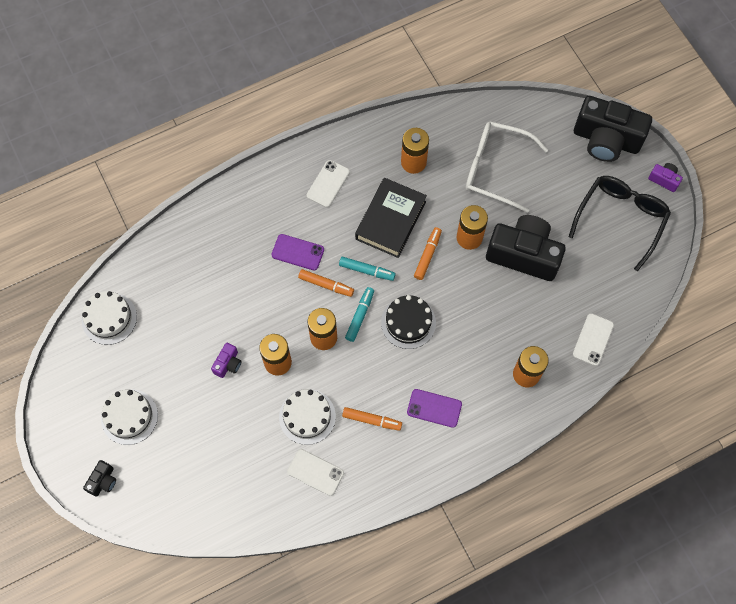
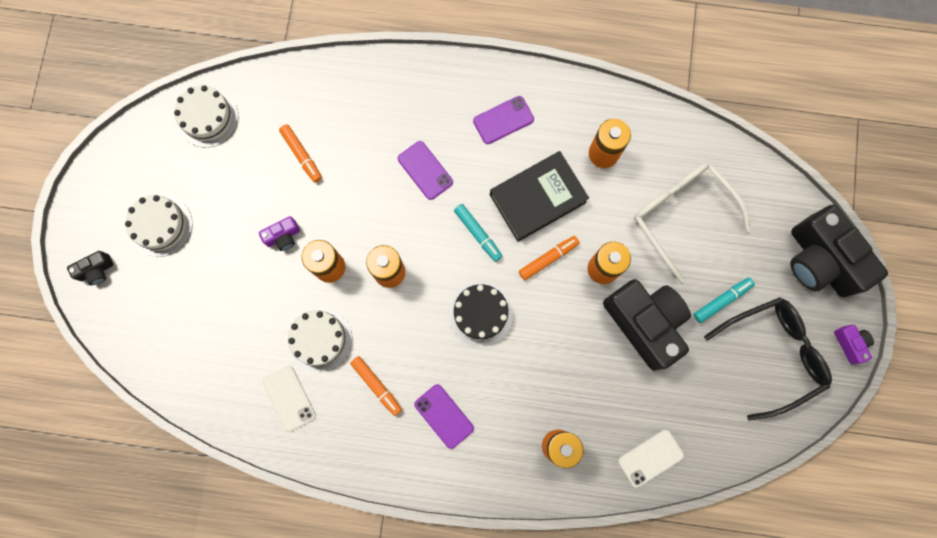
camera: 35 degrees right, 10 degrees up
orange marker [298,269,354,297] -> orange marker moved to [279,124,322,183]
white phone [307,160,350,208] -> purple phone [473,96,534,144]
turquoise marker [345,287,374,342] -> turquoise marker moved to [694,278,755,323]

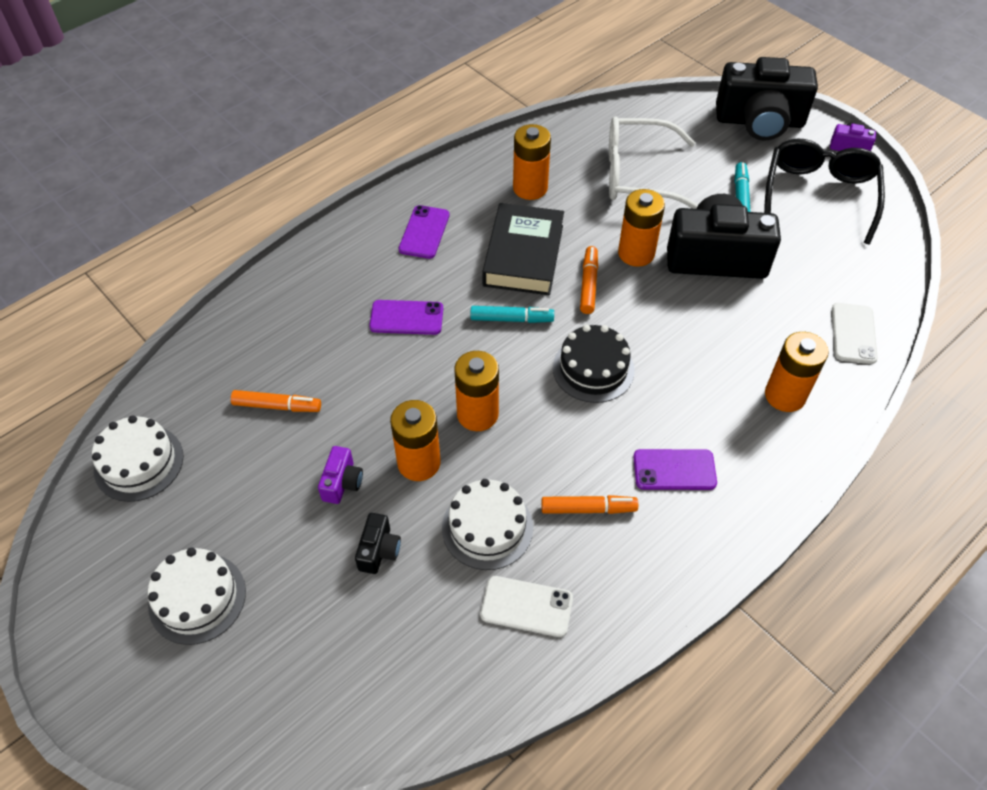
camera: 50 degrees left, 25 degrees down
black camera [67,251,113,285] -> black camera moved to [355,513,401,574]

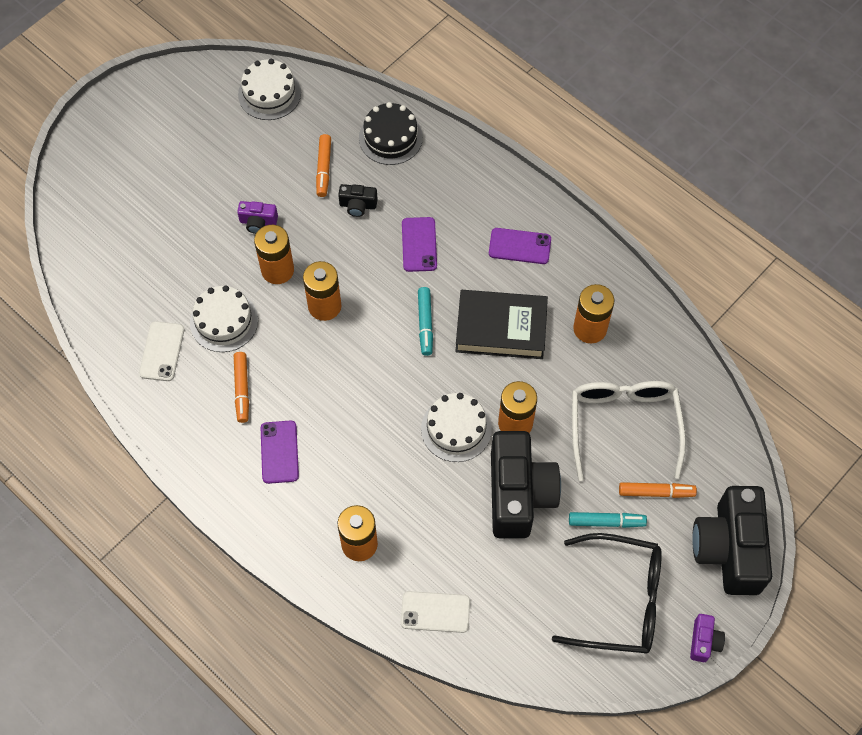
camera: 85 degrees right, 10 degrees up
white cake [148,548,246,645] -> white cake moved to [421,393,492,462]
black camera [355,513,401,574] -> black camera moved to [338,184,378,217]
black cake [553,325,635,403] -> black cake moved to [359,102,423,165]
orange marker [580,246,598,314] -> orange marker moved to [619,482,697,498]

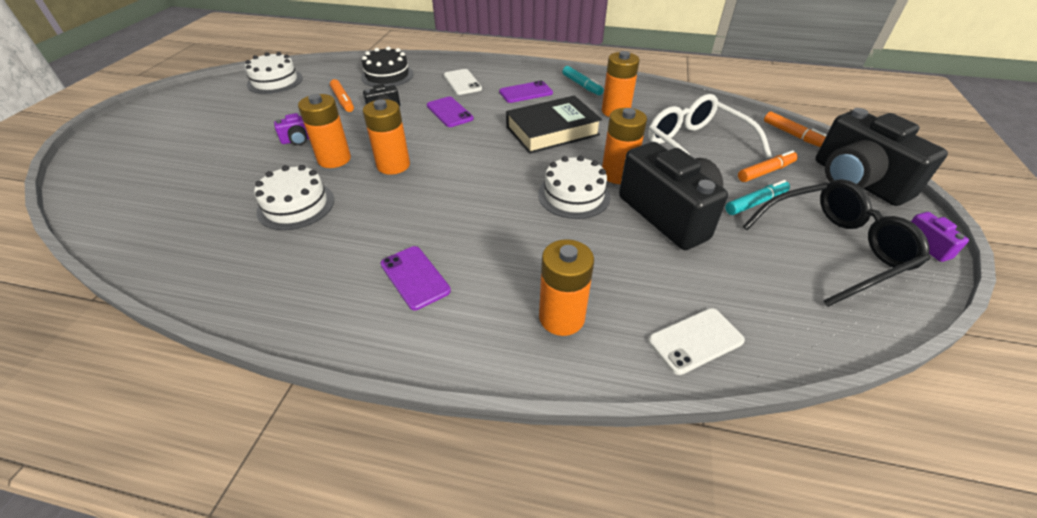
camera: 30 degrees left, 20 degrees down
white phone [139,321,184,381] -> white phone moved to [444,69,482,95]
orange marker [234,352,249,423] -> orange marker moved to [764,111,826,147]
turquoise marker [418,287,433,356] -> turquoise marker moved to [562,66,604,95]

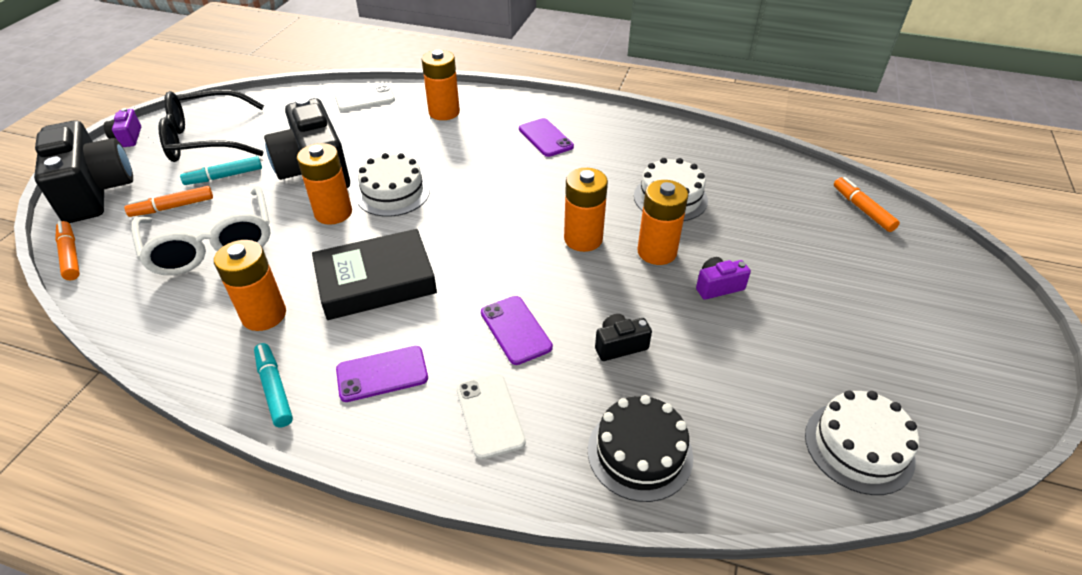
camera: 175 degrees left, 0 degrees up
orange marker [330,79,354,112] -> orange marker moved to [834,177,900,232]

